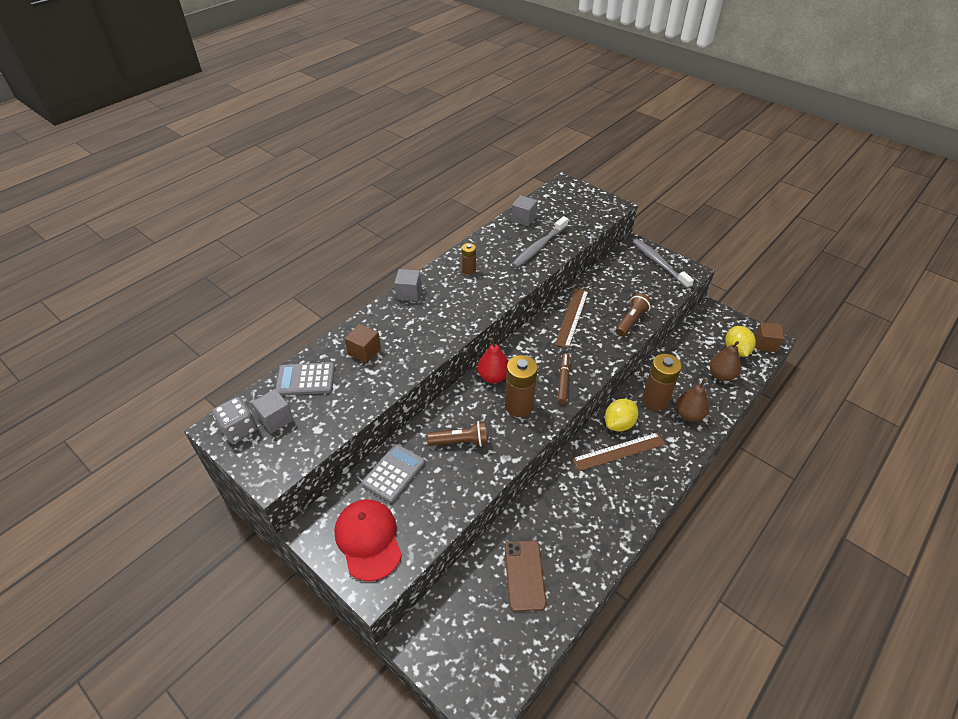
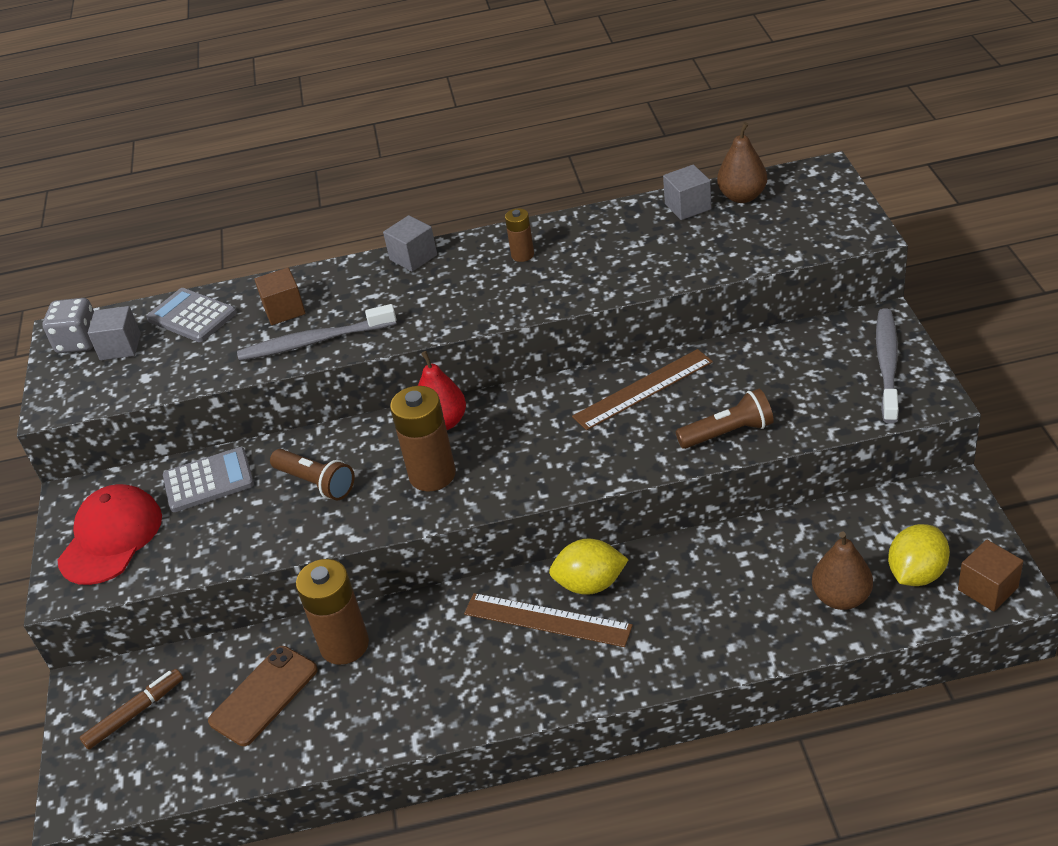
camera: 45 degrees right, 5 degrees down
grey toothbrush [512,216,568,268] -> grey toothbrush moved to [237,304,397,361]
brown marker [558,353,570,404] -> brown marker moved to [80,669,183,750]
brown battery [642,354,682,411] -> brown battery moved to [296,559,369,665]
brown pear [676,378,709,422] -> brown pear moved to [717,122,767,203]

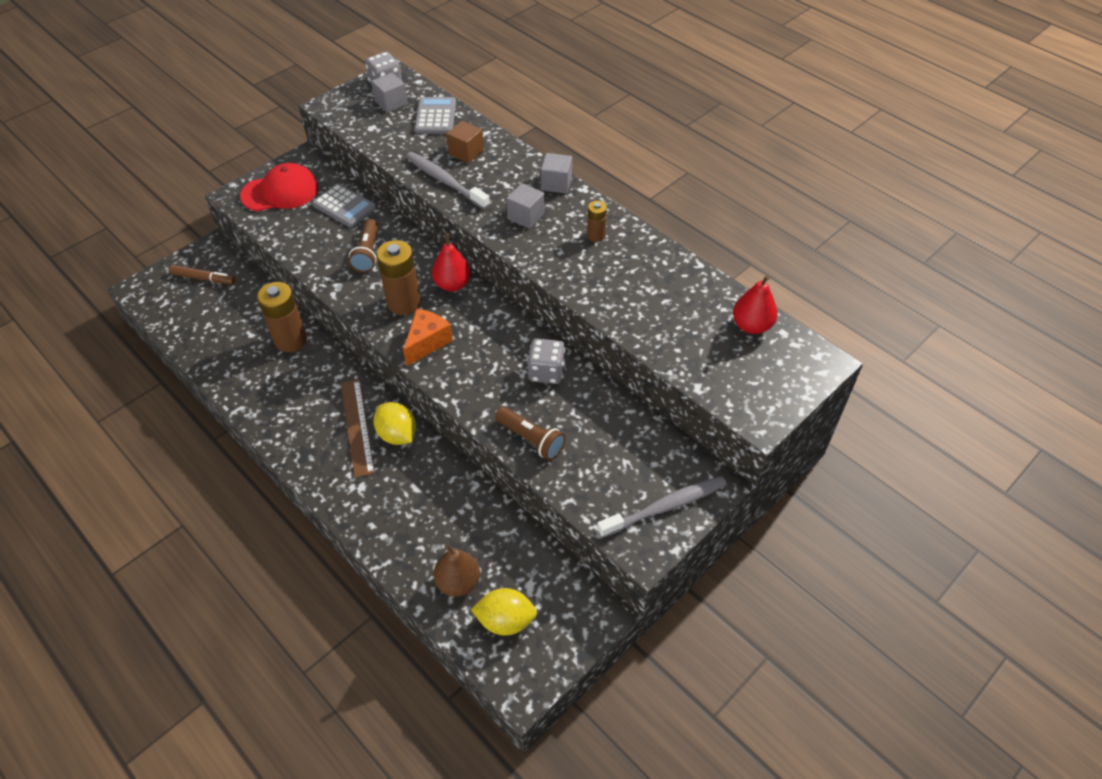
camera: 50 degrees right, 10 degrees up
brown phone [208,646,318,746] -> none
brown ruler [572,349,713,430] -> grey dice [528,338,565,384]
grey cube [663,165,711,220] -> grey cube moved to [506,183,545,229]
brown pear [717,122,767,203] -> red pear [733,275,778,334]
brown cube [958,540,1023,611] -> none
none -> orange cheese [403,309,453,366]

